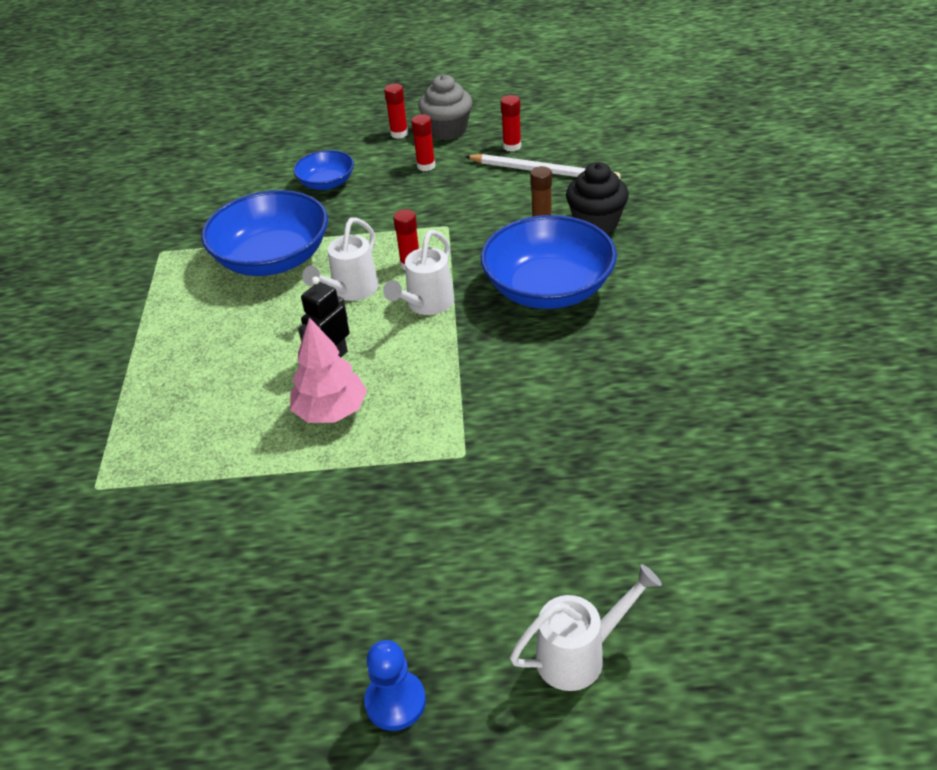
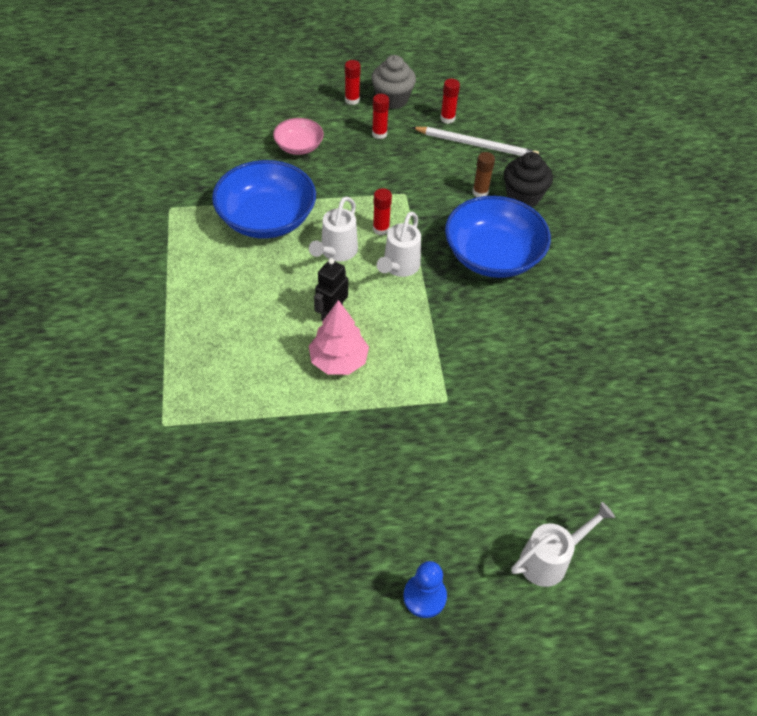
camera: 10 degrees left, 10 degrees up
blue bowl [293,150,354,190] -> pink bowl [273,118,324,155]

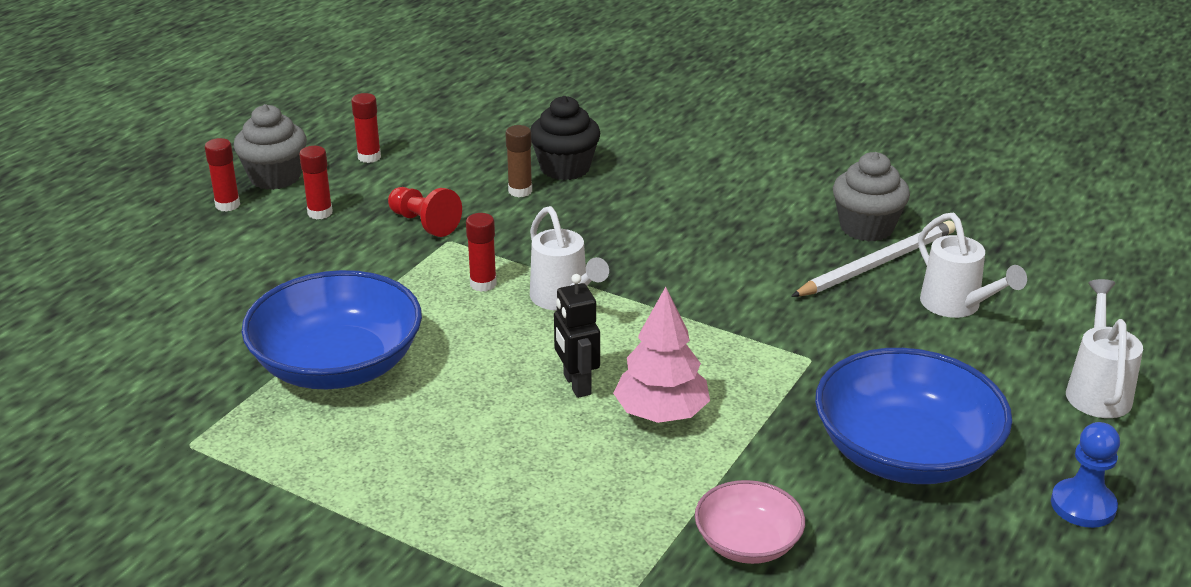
camera: 50 degrees left, 20 degrees down
pink bowl [273,118,324,155] -> pink bowl moved to [695,480,805,564]
white watering can [309,196,358,261] -> white watering can moved to [918,212,1027,318]
white pencil [411,127,539,156] -> white pencil moved to [791,220,956,297]
blue bowl [445,196,551,278] -> blue bowl moved to [815,348,1012,484]
none -> red pawn [388,187,462,237]
none -> grey cupcake [833,152,910,242]

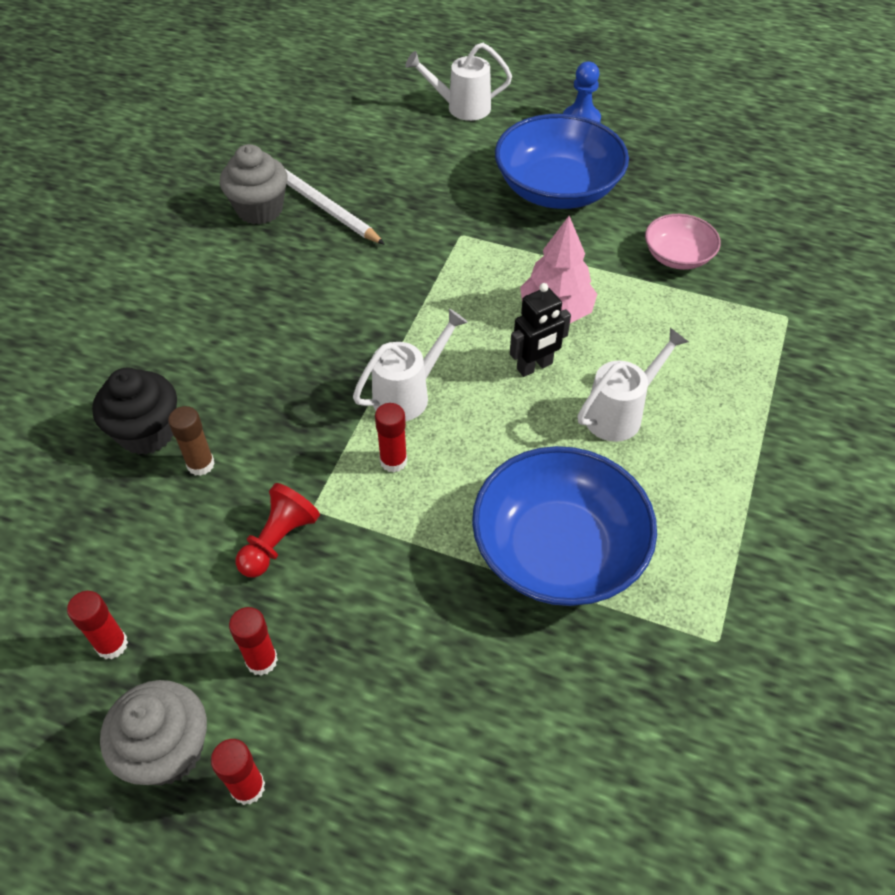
camera: 100 degrees left, 20 degrees up
white watering can [918,212,1027,318] -> white watering can moved to [578,327,688,442]

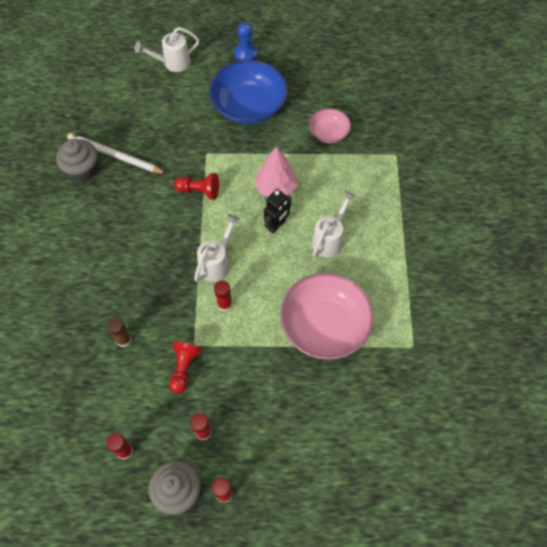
camera: 20 degrees left, 10 degrees up
black cupcake [92,367,177,455] -> none
blue bowl [472,446,657,606] -> pink bowl [280,273,374,360]
none -> red pawn [174,173,219,200]

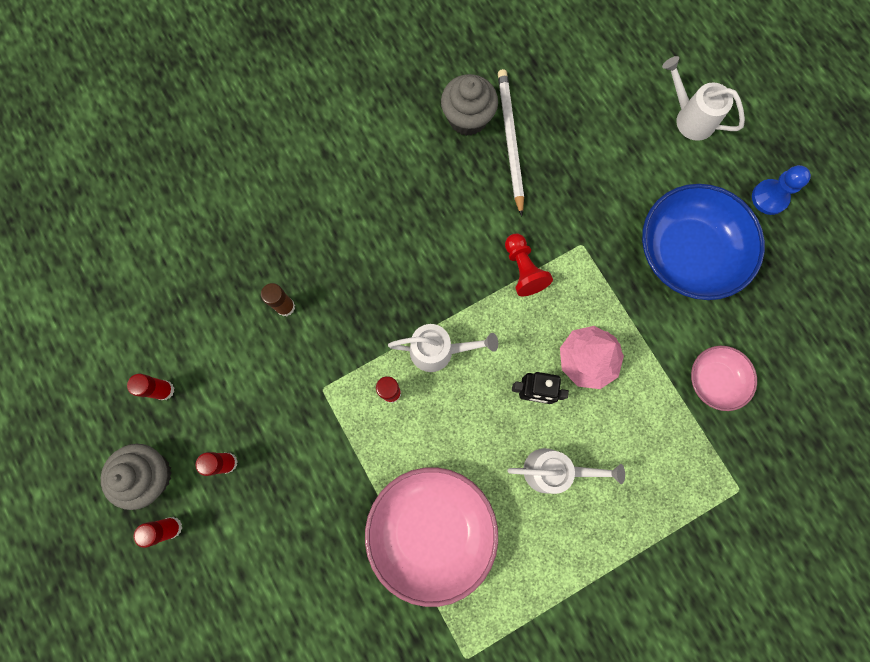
camera: 60 degrees right, 15 degrees up
red pawn [169,341,202,393] -> none

